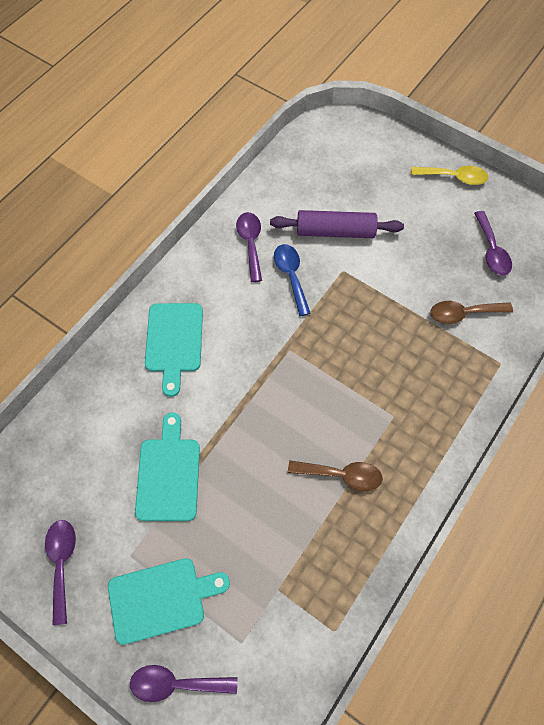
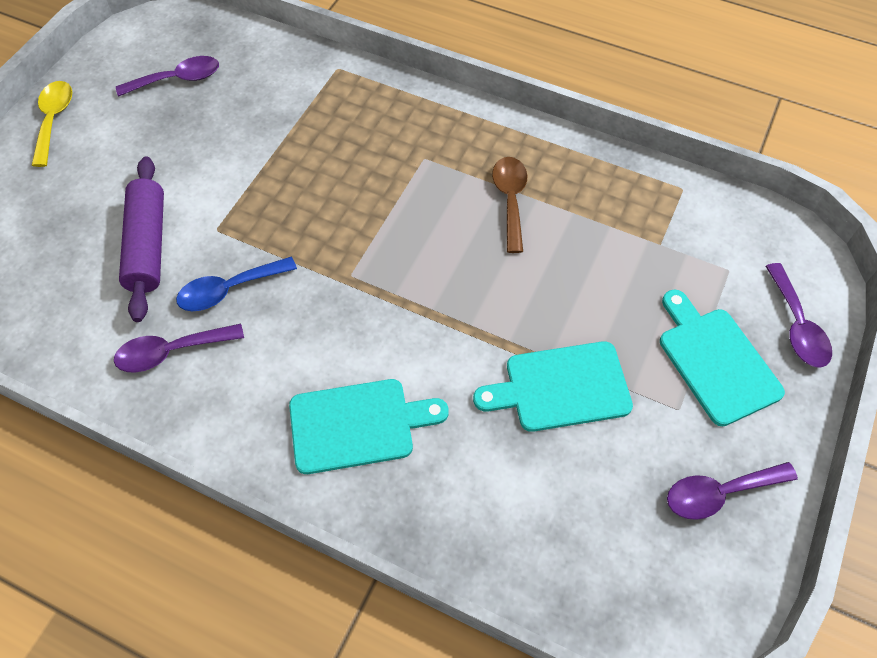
camera: 100 degrees left, 5 degrees down
brown spoon [430,301,513,324] -> none

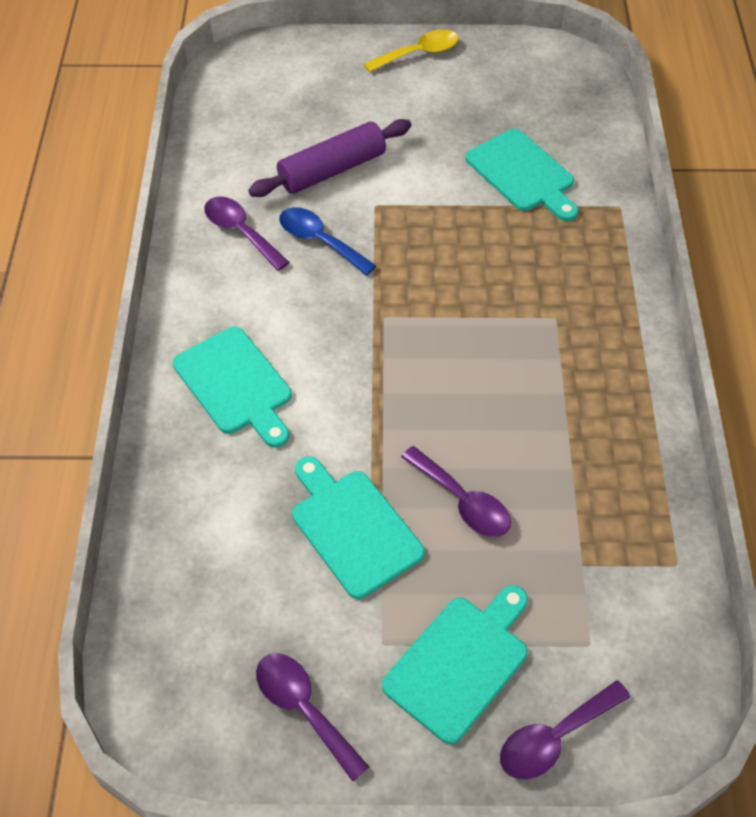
camera: 65 degrees right, 5 degrees down
purple spoon [116,56,219,96] -> purple spoon moved to [401,446,511,537]
brown spoon [492,157,527,253] -> none
none -> turquoise cutting board [465,129,579,221]

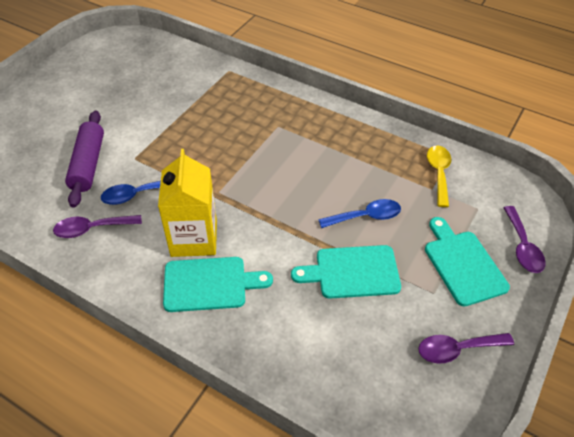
camera: 60 degrees left, 5 degrees down
yellow spoon [364,29,459,73] -> yellow spoon moved to [427,146,451,207]
purple spoon [401,446,511,537] -> blue spoon [318,199,401,228]
turquoise cutting board [465,129,579,221] -> none
none -> yellow carton [158,149,217,257]

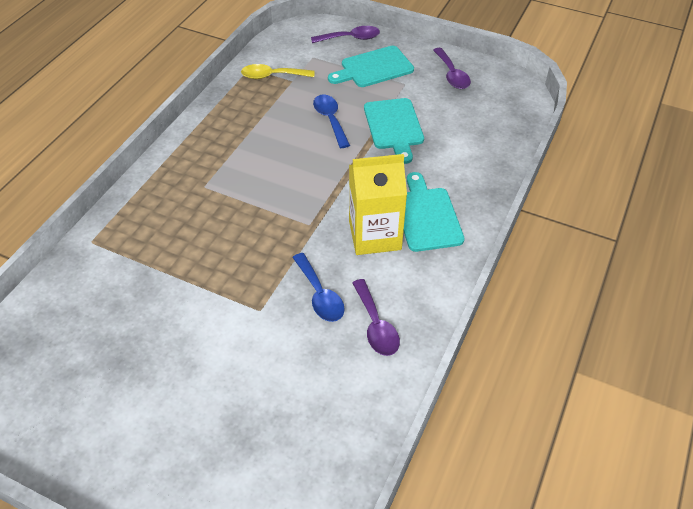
camera: 95 degrees left, 0 degrees up
purple rolling pin [65,111,104,208] -> none

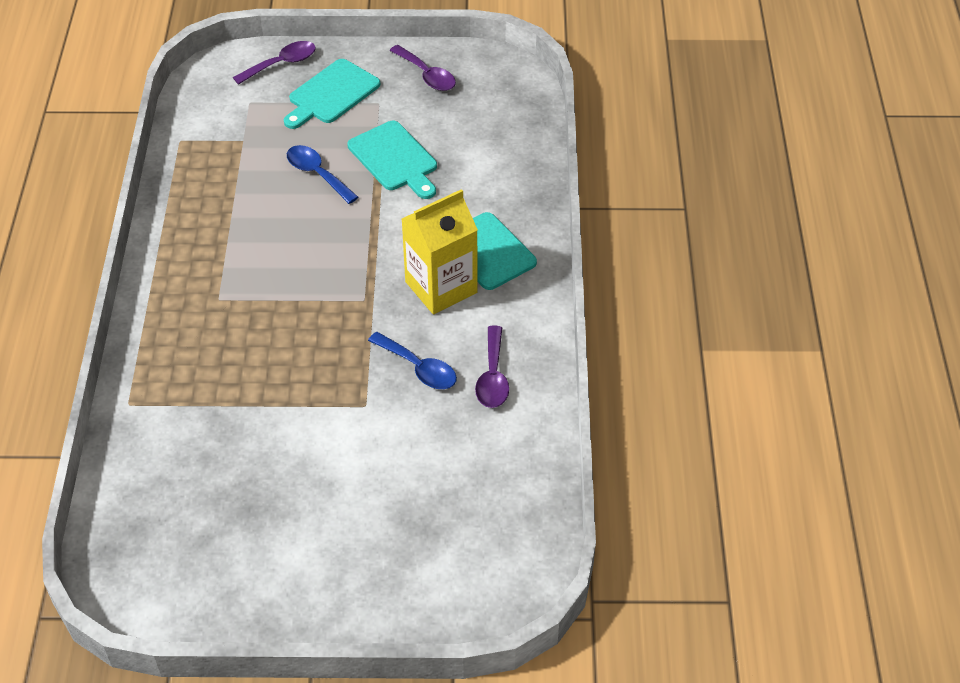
camera: 25 degrees left, 0 degrees up
yellow spoon [241,64,314,79] -> none
purple spoon [352,279,400,356] -> purple spoon turned 45 degrees clockwise [475,326,509,408]

